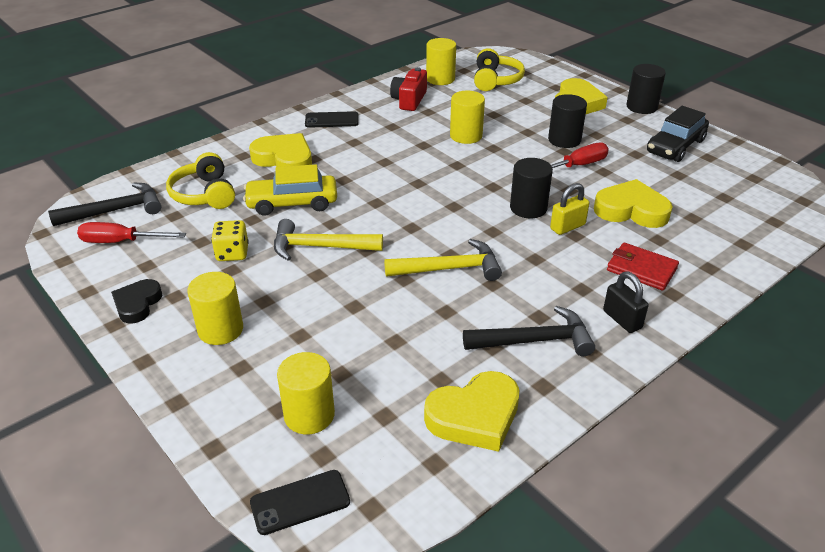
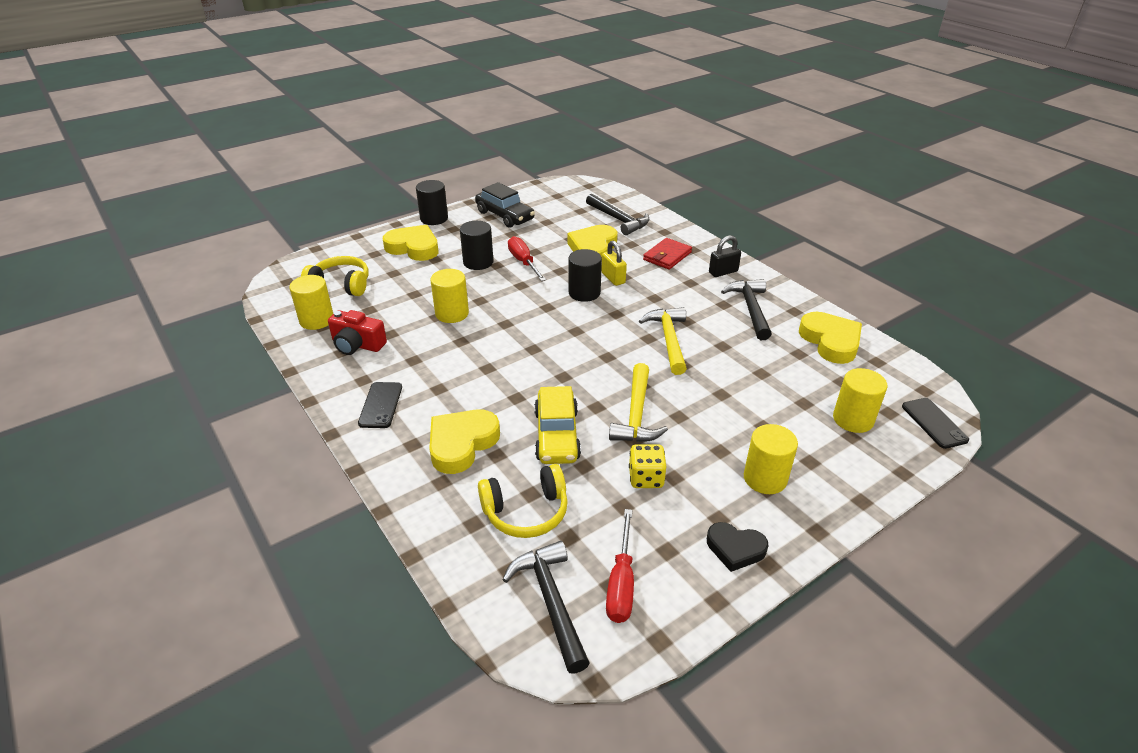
camera: 85 degrees left, 0 degrees up
none -> black hammer [586,194,650,235]

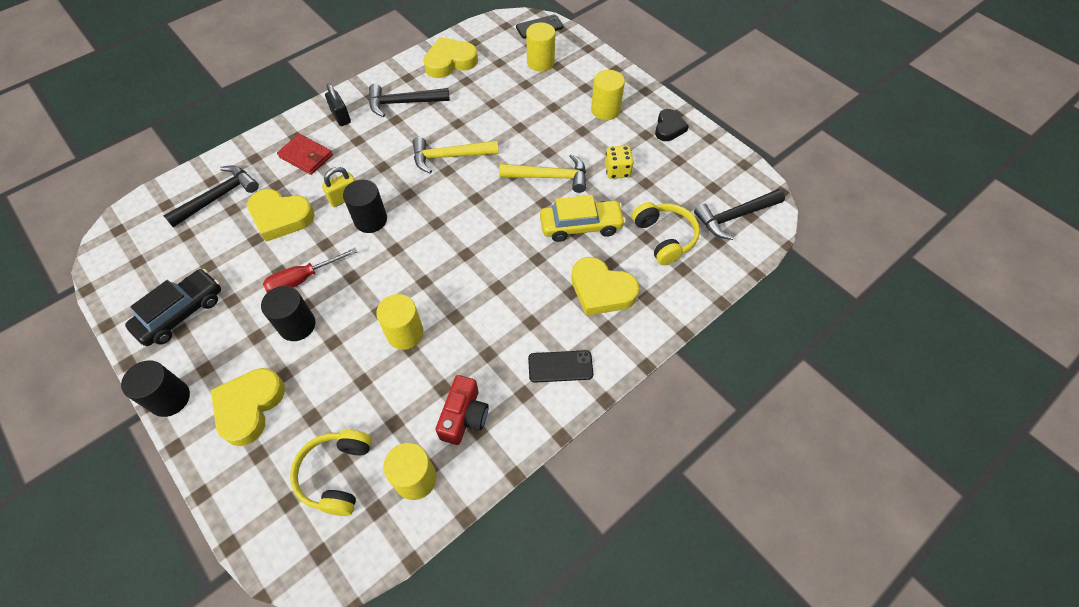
camera: 95 degrees left, 20 degrees up
red screwdriver [606,509,634,623] -> none

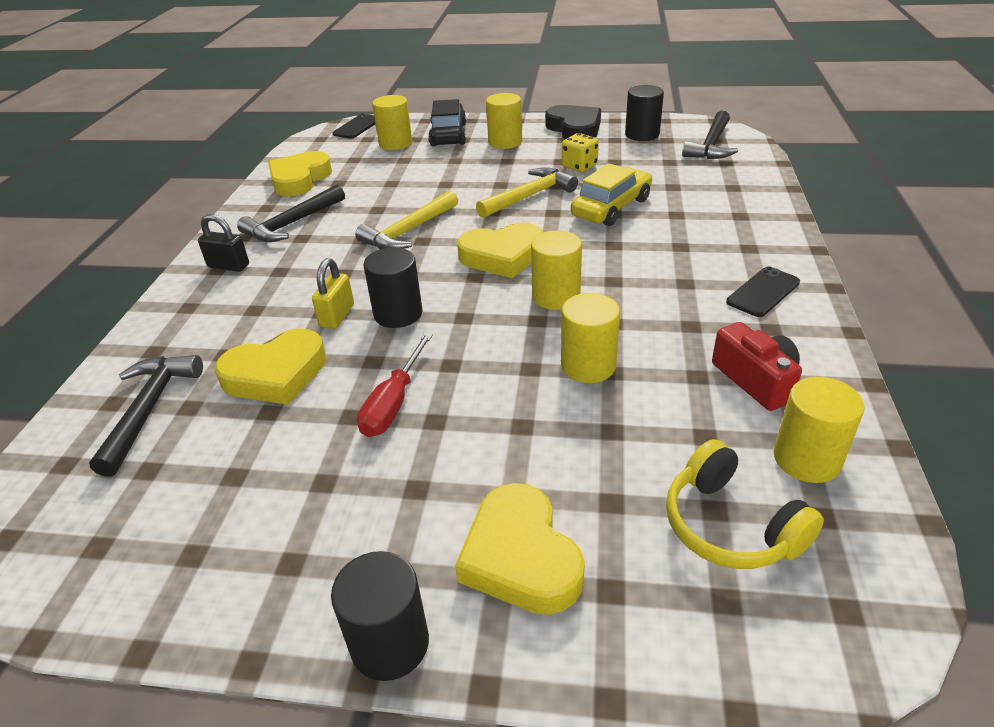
camera: 40 degrees left, 20 degrees down
black car [125,269,221,346] -> black car moved to [428,99,466,146]
black cylinder [261,286,316,341] -> black cylinder moved to [625,85,664,141]
red wallet [277,134,333,175] -> none
yellow heart [571,257,639,316] -> yellow heart moved to [457,222,543,278]
yellow headphones [632,202,700,265] -> none
black heart [655,109,689,141] -> black heart [545,105,601,139], size x1.56
none -> yellow cylinder [531,230,582,310]

